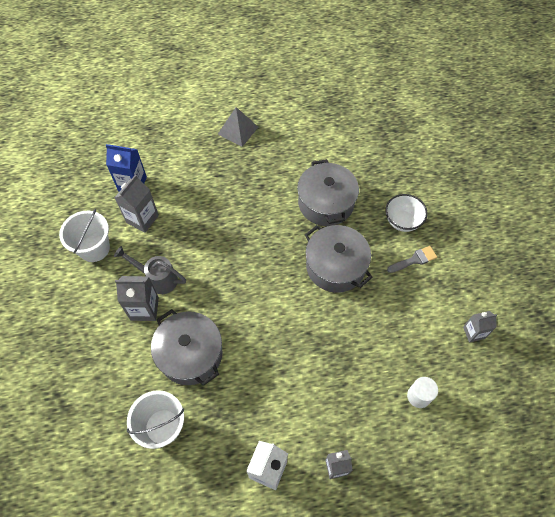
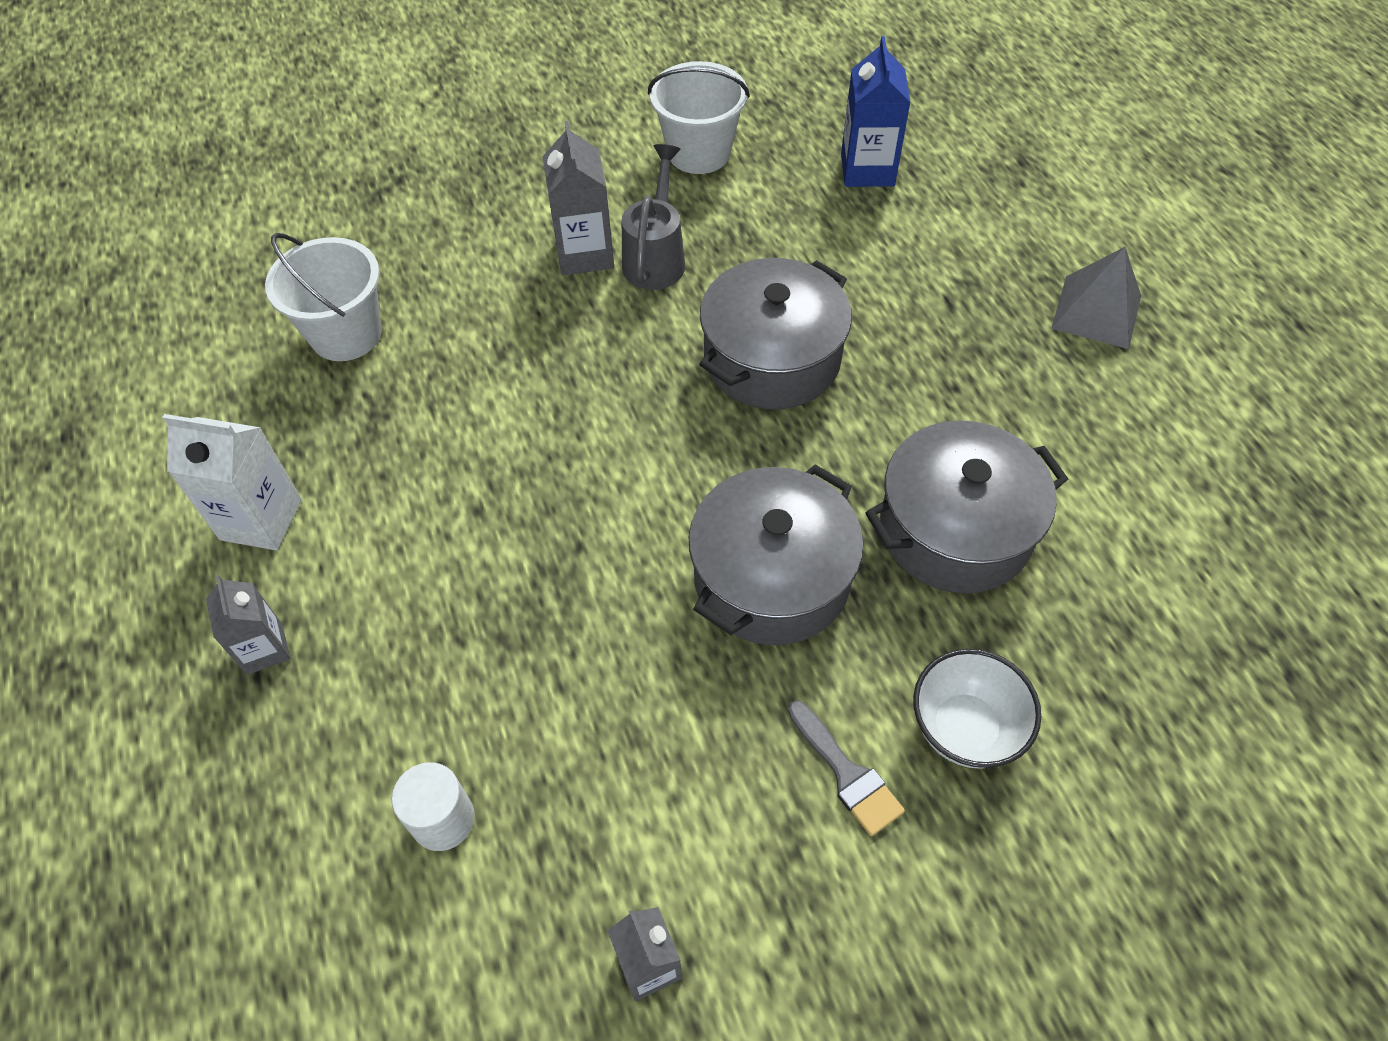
camera: 80 degrees right, 5 degrees down
grey carton [114,174,159,233] -> none
grey pot [151,309,223,386] -> grey pot moved to [699,258,852,410]

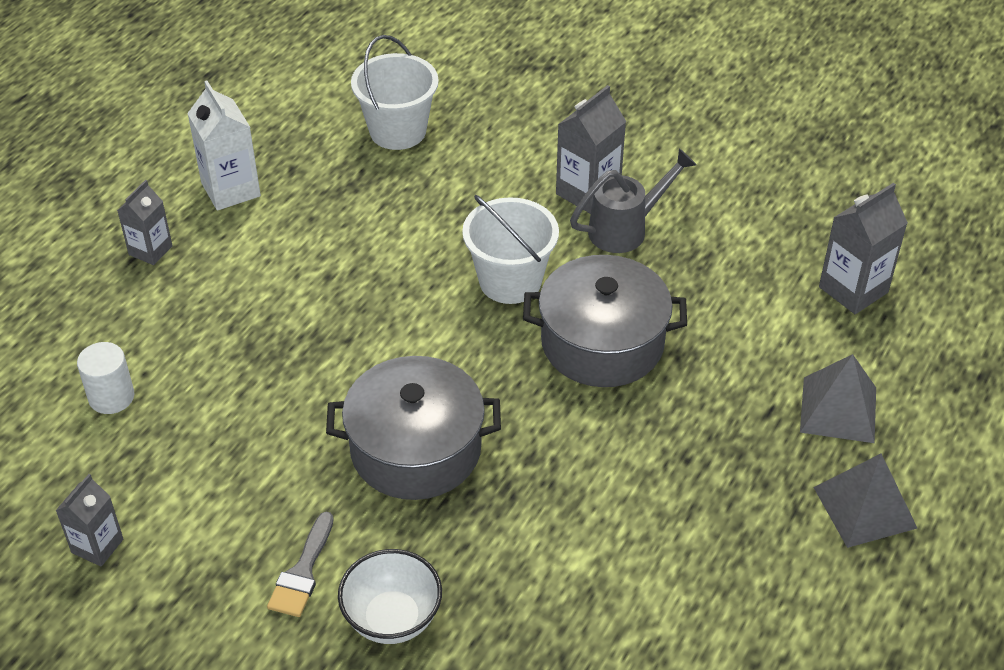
camera: 50 degrees right, 10 degrees down
white bucket [648,61,750,174] -> white bucket moved to [462,195,559,304]
blue carton [841,36,911,187] -> grey carton [819,183,908,314]
grey pot [865,421,1068,594] -> none
none -> grey pyramid [800,354,876,443]

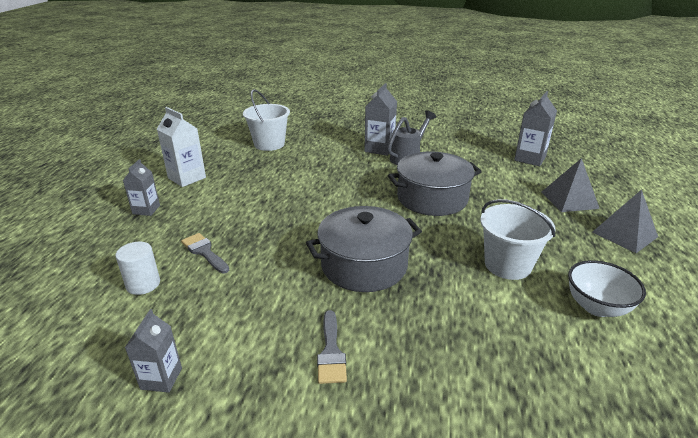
camera: 20 degrees left, 15 degrees down
white bowl [338,549,442,644] -> white bowl moved to [568,260,646,317]
white bucket [462,195,559,304] -> white bucket moved to [480,199,555,280]
none -> grey brush [181,233,229,274]

